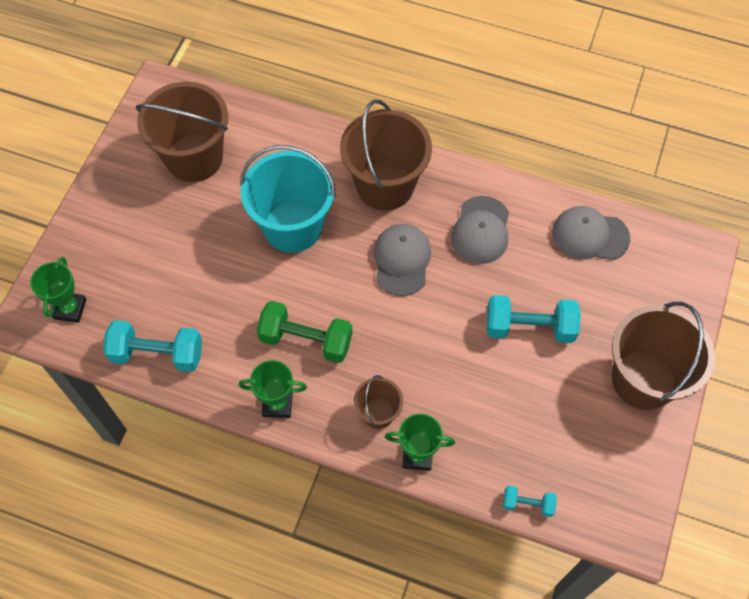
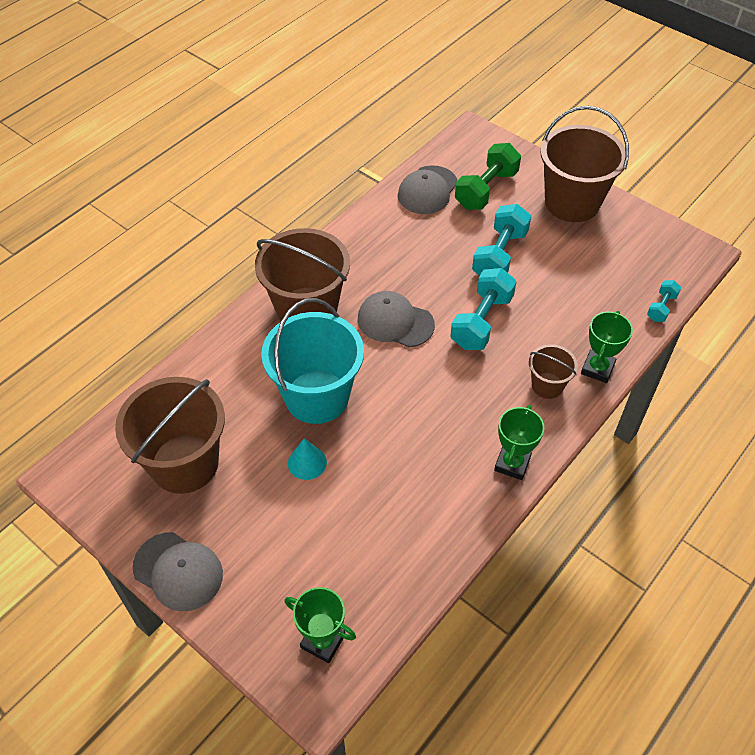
camera: 70 degrees left, 10 degrees down
turquoise dumbbell [103,320,202,372] -> turquoise dumbbell moved to [450,268,517,350]
green dumbbell [257,301,352,363] -> green dumbbell moved to [455,143,521,210]
grey cap [451,196,509,264] -> grey cap moved to [133,532,223,611]
none -> turquoise cone [288,438,327,480]

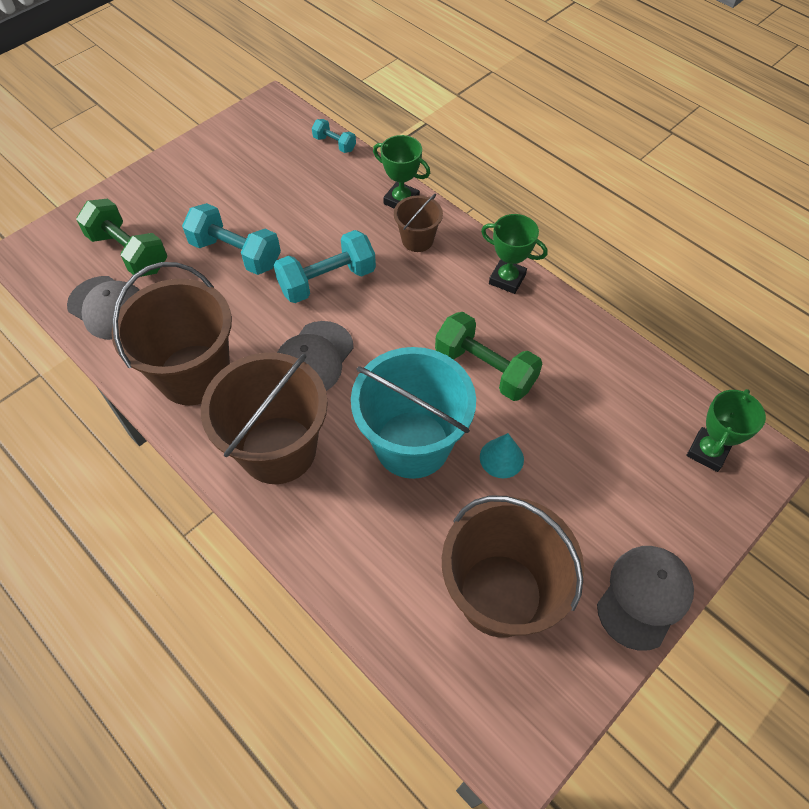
camera: 85 degrees left, 5 degrees up
turquoise dumbbell [450,268,517,350] -> turquoise dumbbell turned 60 degrees counterclockwise [274,230,376,303]
brown bucket [540,106,629,222] -> brown bucket moved to [111,262,232,405]
none -> green dumbbell [435,312,542,401]

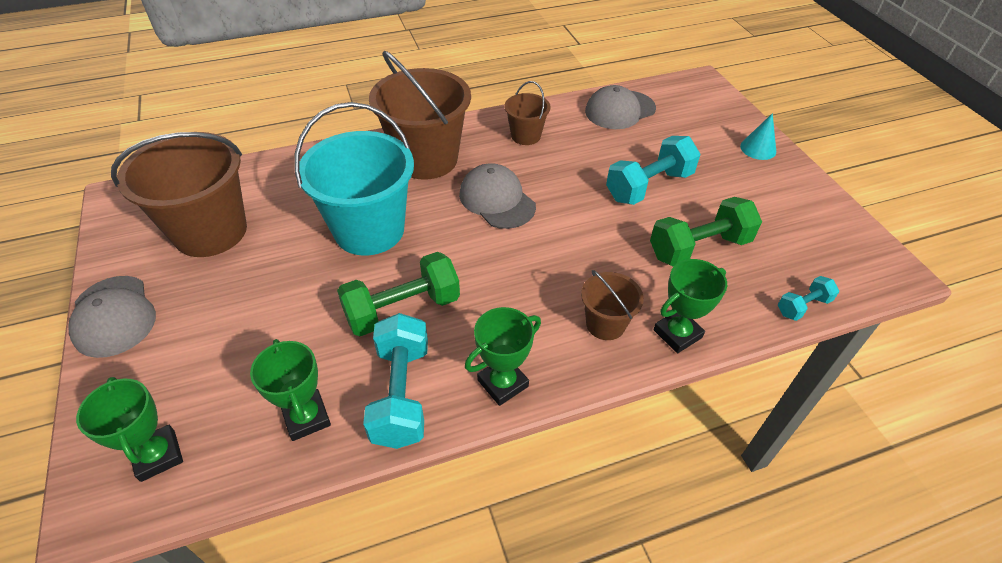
camera: 115 degrees right, 10 degrees down
green dumbbell [76,199,167,277] -> green dumbbell moved to [650,197,762,267]
brown bucket [111,262,232,405] -> brown bucket [504,81,550,145], size x0.50
turquoise dumbbell [274,230,376,303] -> turquoise dumbbell moved to [363,313,428,449]
turquoise cone [480,433,524,478] -> turquoise cone moved to [740,113,776,160]
none -> green trophy [250,339,331,441]

